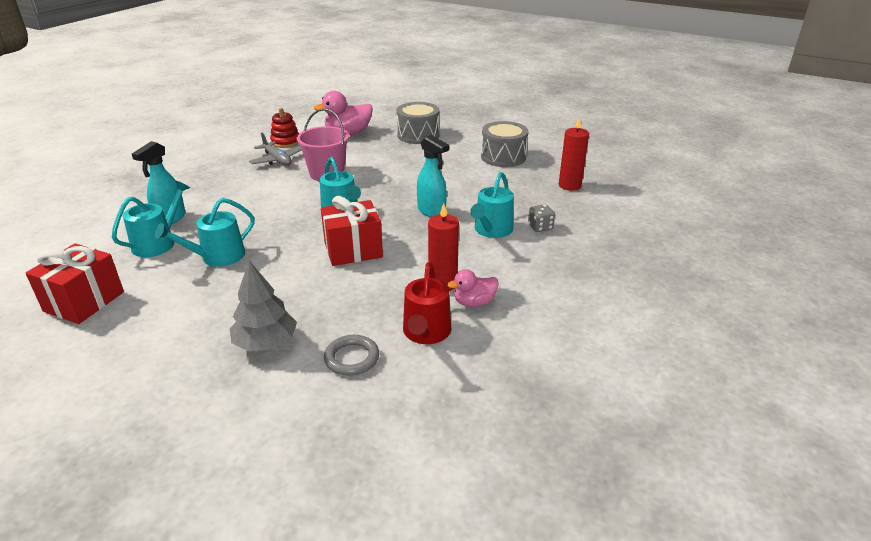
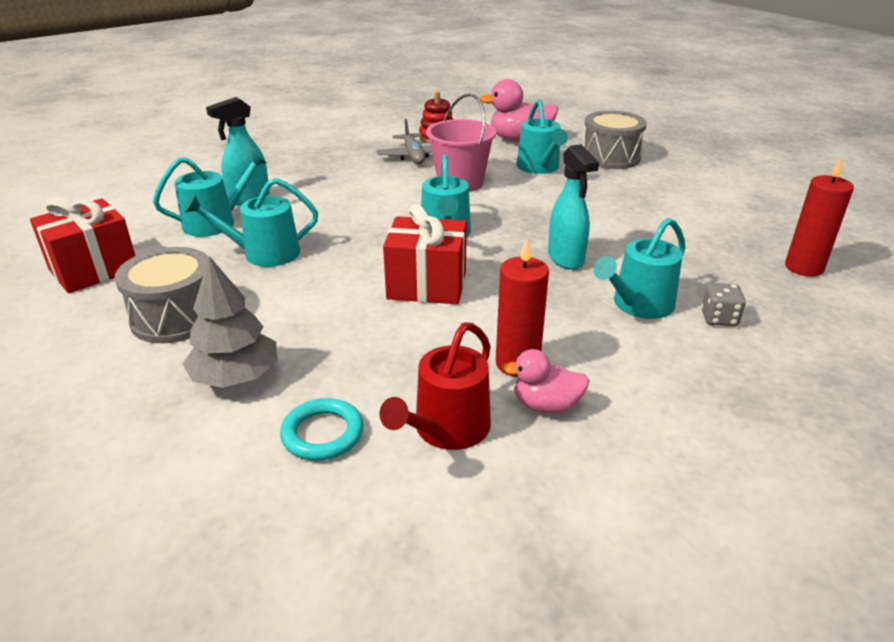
camera: 25 degrees right, 0 degrees up
grey ring [324,335,379,376] -> turquoise ring [280,398,364,461]
grey drum [481,121,529,167] -> grey drum moved to [115,247,209,343]
none -> turquoise watering can [517,99,568,174]

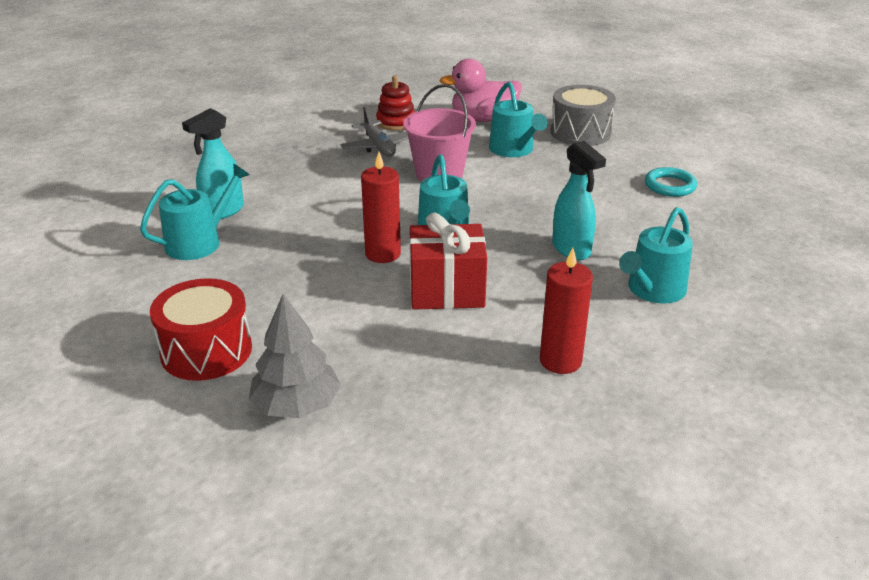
camera: 10 degrees left, 0 degrees up
red gift [30,196,135,293] -> none
grey drum [115,247,209,343] -> red drum [150,278,252,381]
turquoise watering can [184,178,318,267] -> none
turquoise ring [280,398,364,461] -> turquoise ring moved to [645,167,697,197]
red watering can [380,323,491,450] -> none
pink duck [502,349,590,413] -> none
grey dice [701,283,746,326] -> none
red candle [785,157,854,276] -> red candle moved to [361,152,401,263]

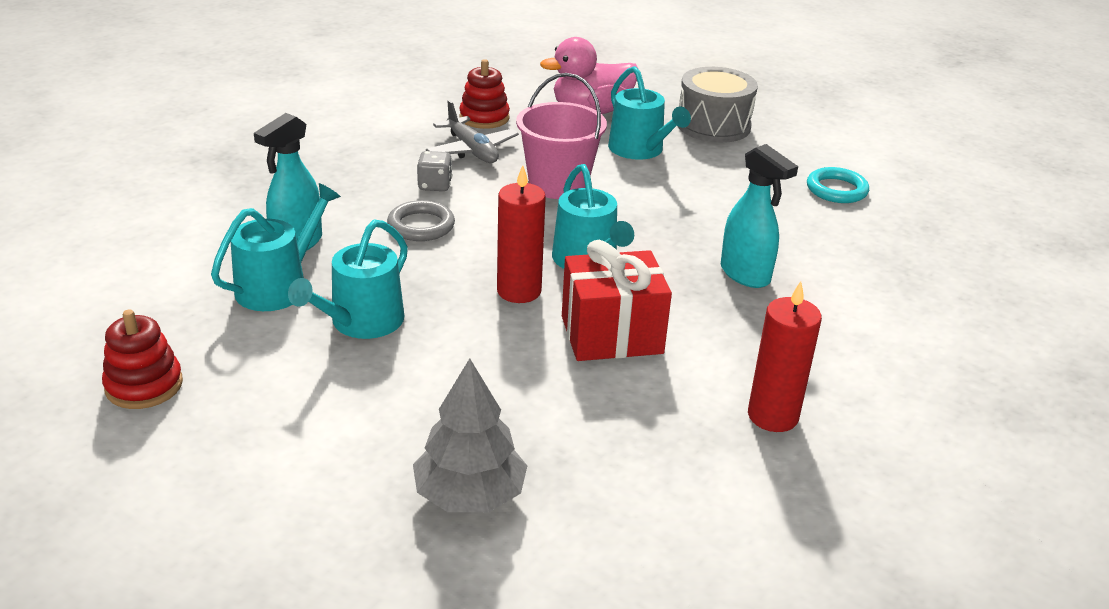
camera: 10 degrees left, 0 degrees up
red drum [150,278,252,381] -> none
turquoise watering can [619,207,693,304] -> turquoise watering can moved to [288,219,408,339]
none -> red stacking toy [102,309,183,409]
none -> grey ring [387,200,455,241]
none -> grey dice [417,151,452,191]

